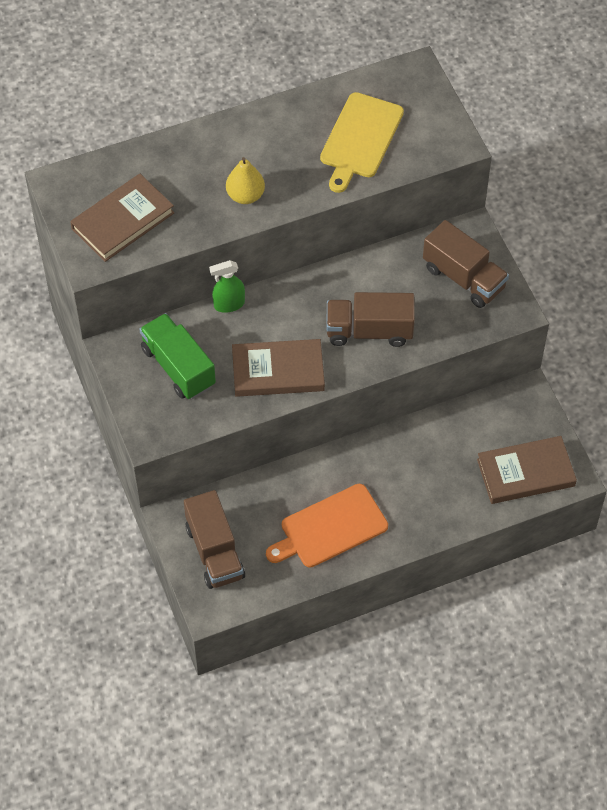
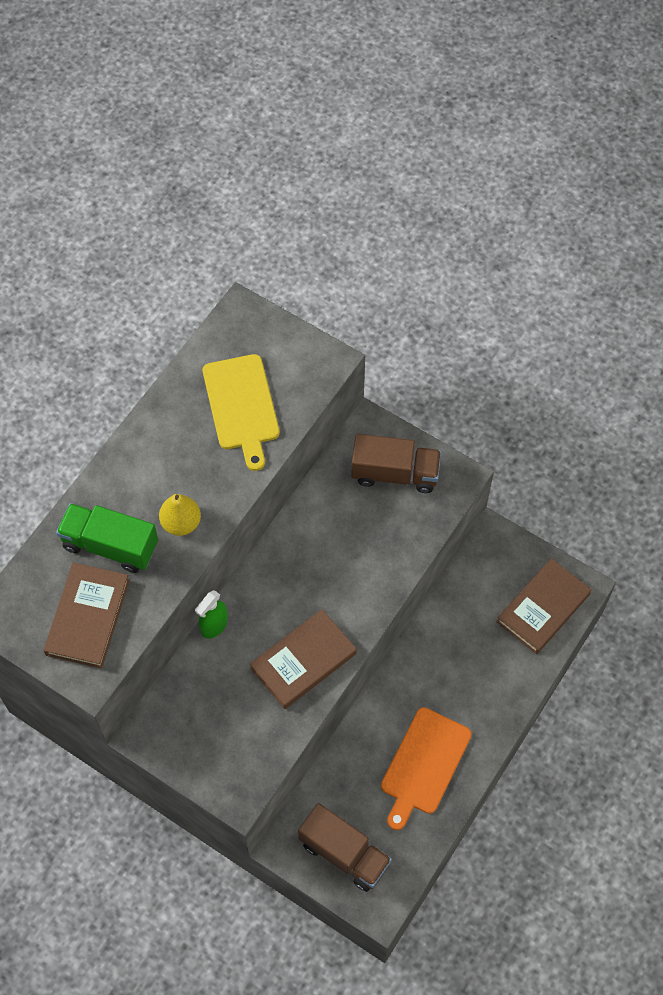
camera: 35 degrees left, 5 degrees up
green truck [139,313,216,399] -> green truck moved to [56,503,158,573]
brown truck [326,292,415,347] -> none

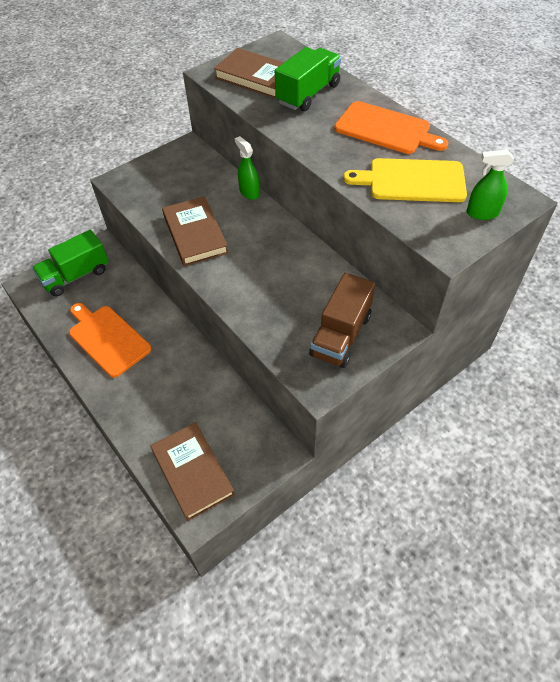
camera: 110 degrees right, 10 degrees down
yellow pear [159,494,201,536] -> none
brown truck [298,803,392,892] -> green truck [32,230,109,296]
none -> orange cutting board [334,101,448,154]
none -> green spray bottle [467,149,514,220]

